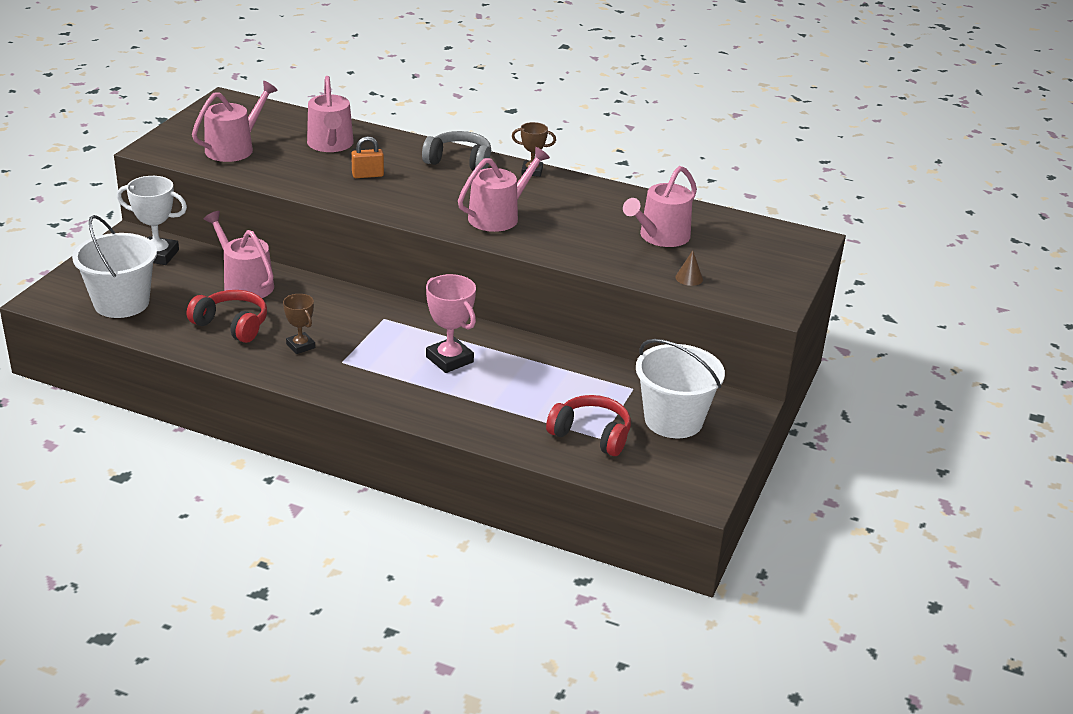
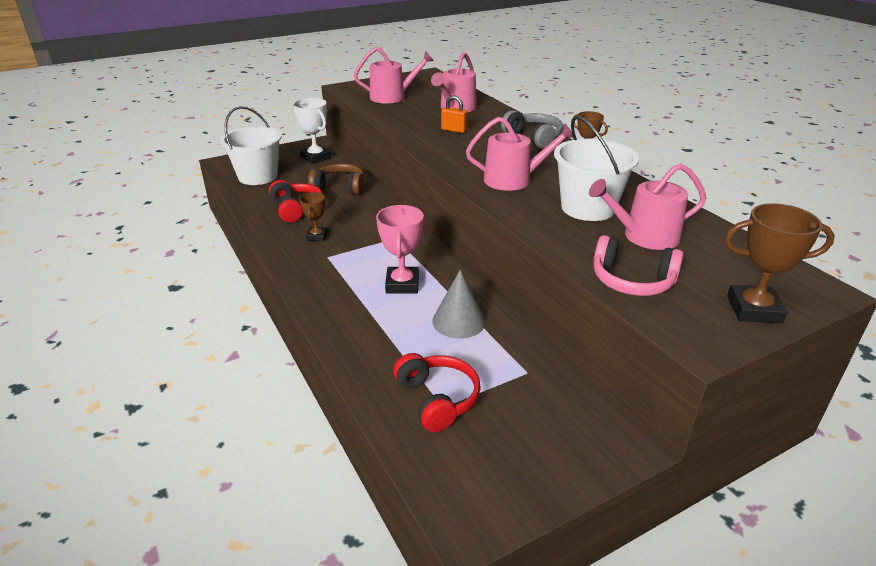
camera: 40 degrees right, 0 degrees up
pink watering can [204,211,274,298] -> brown headphones [308,164,364,195]
white bucket [636,339,725,438] -> white bucket moved to [554,116,639,221]
brown cone [675,251,703,286] -> pink headphones [593,235,683,296]
none -> grey cone [432,270,486,339]
none -> brown trophy [725,203,835,323]

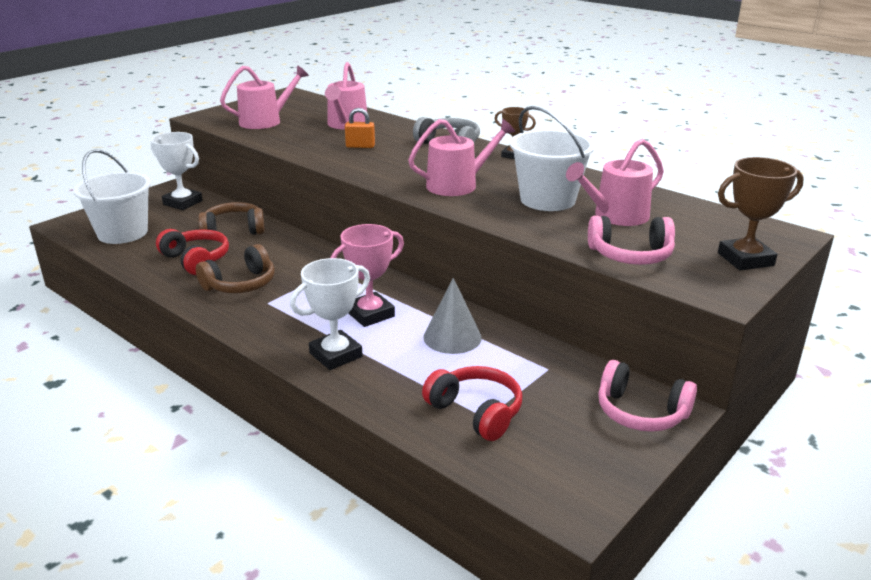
camera: 20 degrees left, 5 degrees down
brown trophy [299,192,327,241] -> brown headphones [196,244,275,293]
pink trophy [376,205,424,293] -> pink trophy turned 75 degrees clockwise [330,224,404,327]
none -> white trophy [290,258,370,370]
none -> pink headphones [598,360,697,432]

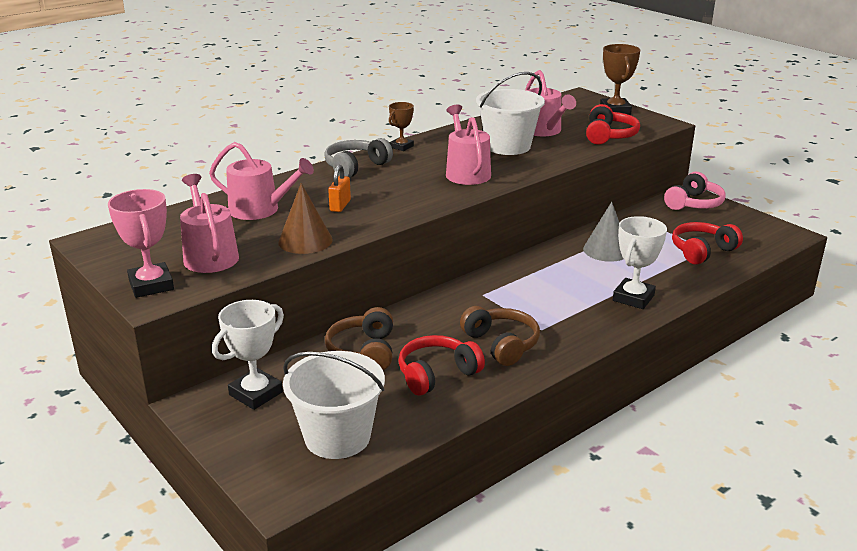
camera: 80 degrees left, 0 degrees up
white trophy [290,258,370,370] -> white trophy turned 60 degrees clockwise [613,216,667,309]
pink trophy [330,224,404,327] -> pink trophy moved to [108,189,174,298]
pink headphones [588,216,675,265] -> red headphones [586,104,640,145]
none -> brown cone [278,183,333,254]

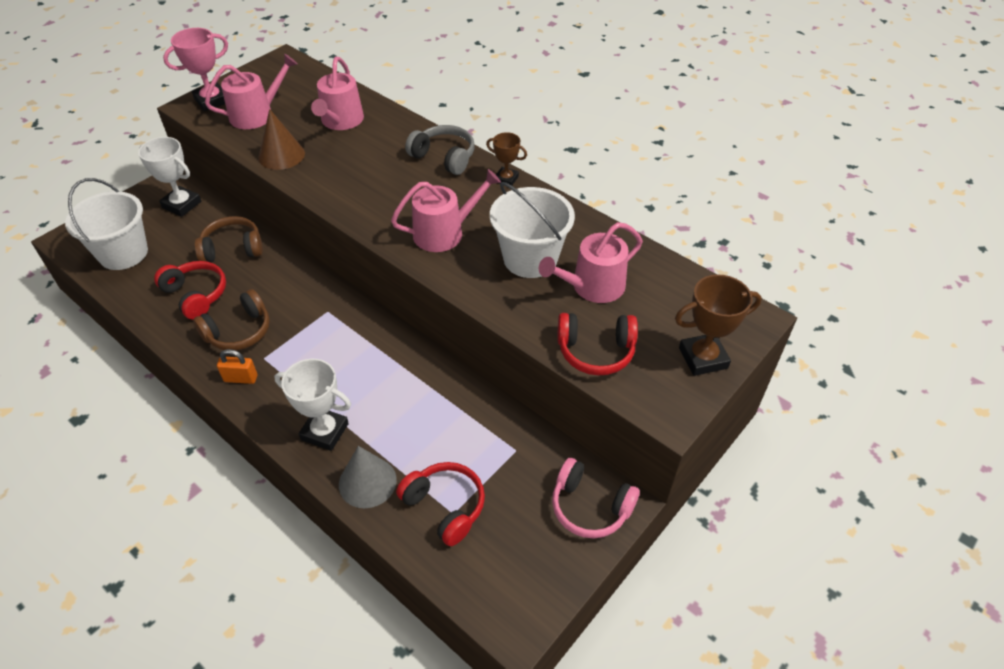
camera: 80 degrees right, 20 degrees up
orange padlock [328,165,351,212] -> orange padlock moved to [217,349,258,384]
grey cone [583,202,623,262] -> grey cone moved to [339,446,397,508]

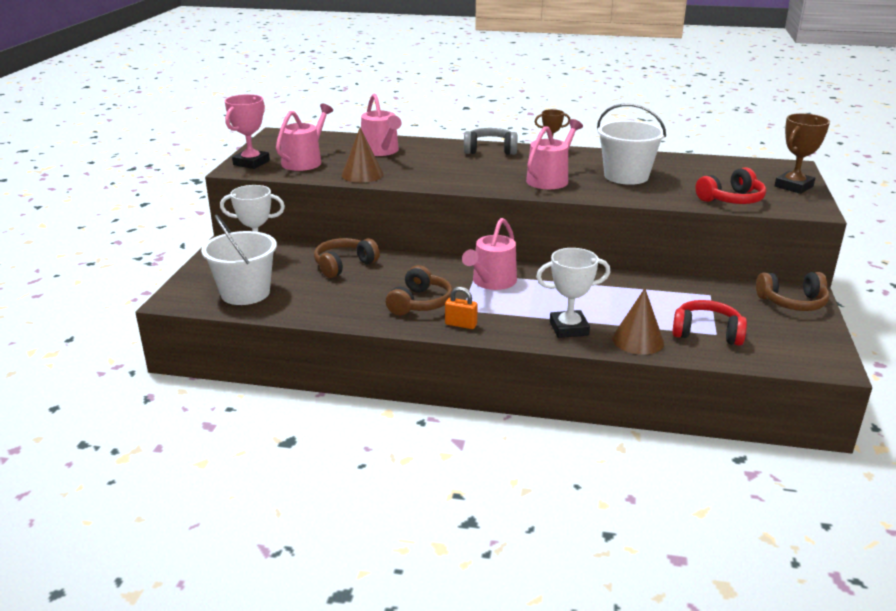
camera: 30 degrees left, 20 degrees down
red headphones [154,261,226,320] -> none
orange padlock [217,349,258,384] -> orange padlock turned 45 degrees clockwise [445,287,478,329]
grey cone [339,446,397,508] -> brown cone [612,288,664,355]
pink watering can [539,222,643,303] -> pink watering can moved to [462,218,517,290]
pink headphones [552,458,640,538] -> brown headphones [756,272,829,311]

